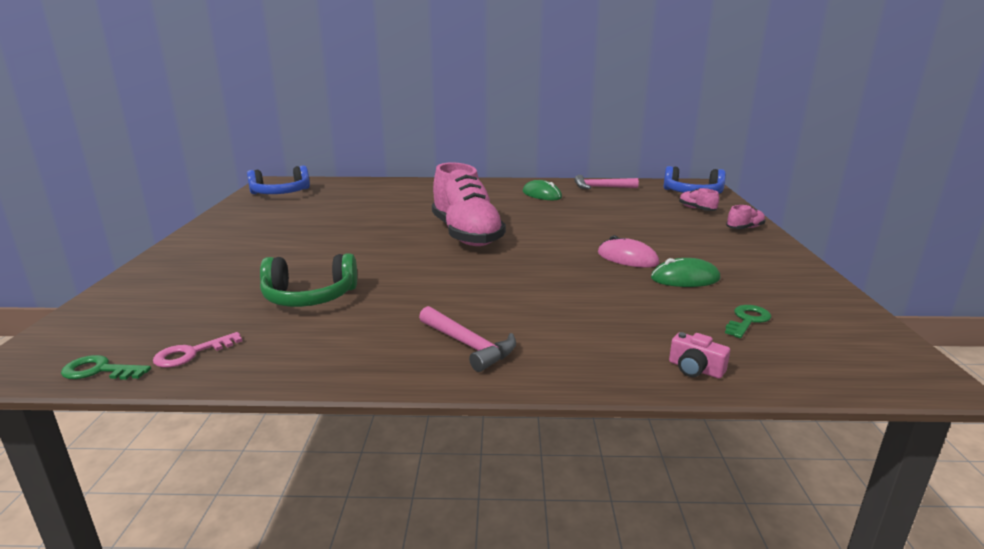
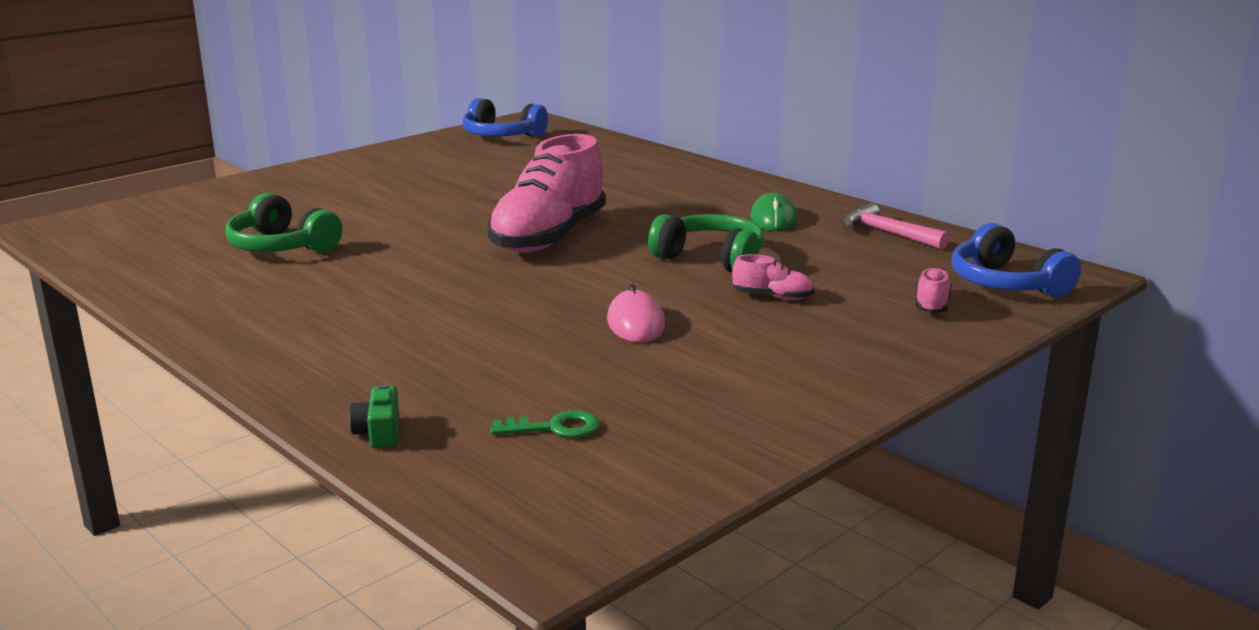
camera: 45 degrees right, 0 degrees up
green key [61,355,151,380] -> none
pink key [153,332,242,368] -> none
pink hammer [419,306,516,372] -> none
green mouse [651,258,721,287] -> none
pink camera [669,332,730,379] -> green camera [349,384,399,448]
pink shoe [726,205,766,229] -> pink shoe moved to [732,254,815,300]
none -> green headphones [648,214,764,272]

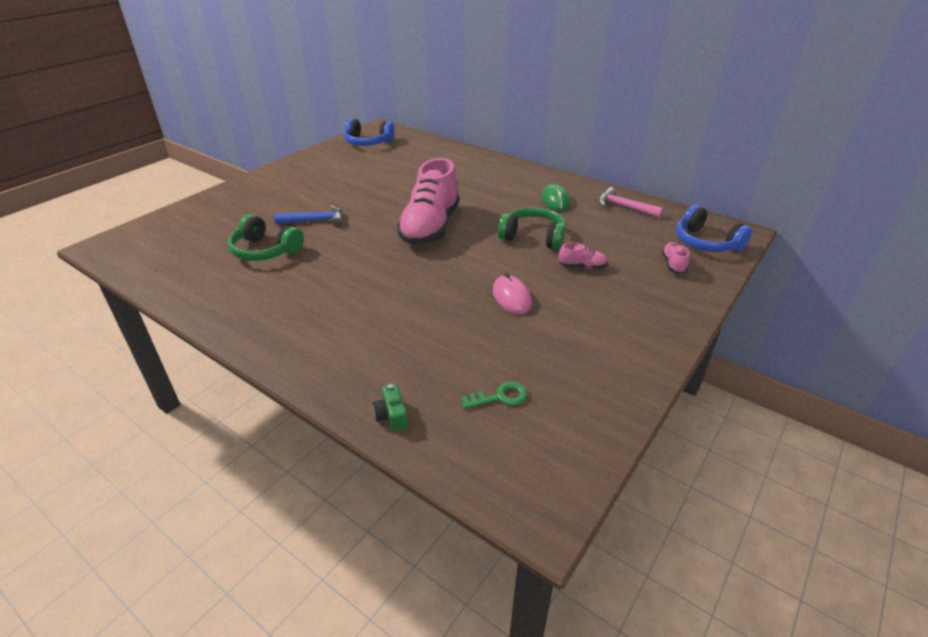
camera: 10 degrees left, 15 degrees up
none -> blue hammer [274,205,343,227]

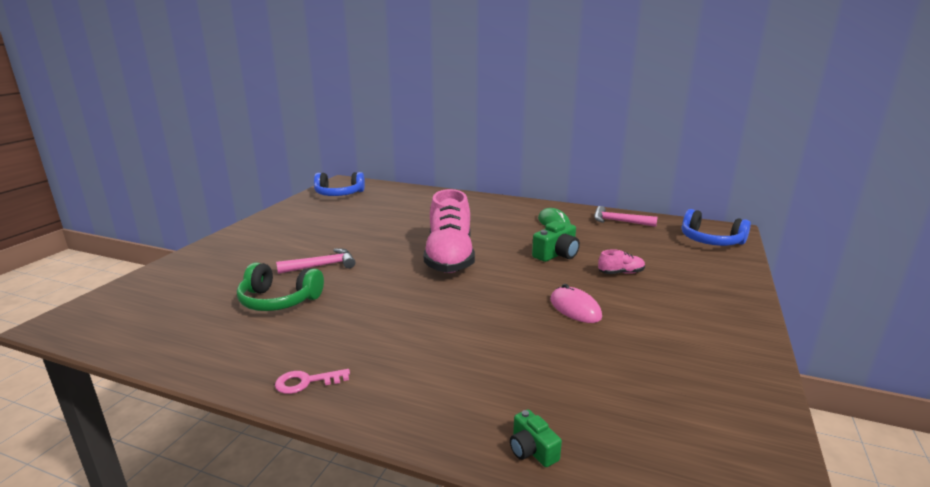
camera: 15 degrees left, 15 degrees down
blue hammer [274,205,343,227] -> pink hammer [276,248,356,274]
green key [461,382,528,409] -> none
green headphones [498,207,566,250] -> green camera [532,221,580,262]
pink shoe [662,242,690,274] -> none
none -> pink key [275,369,350,394]

